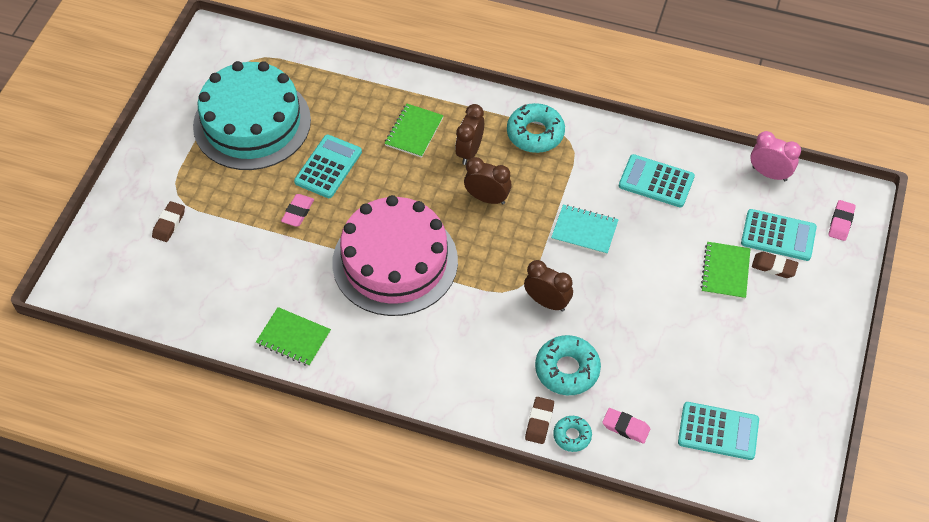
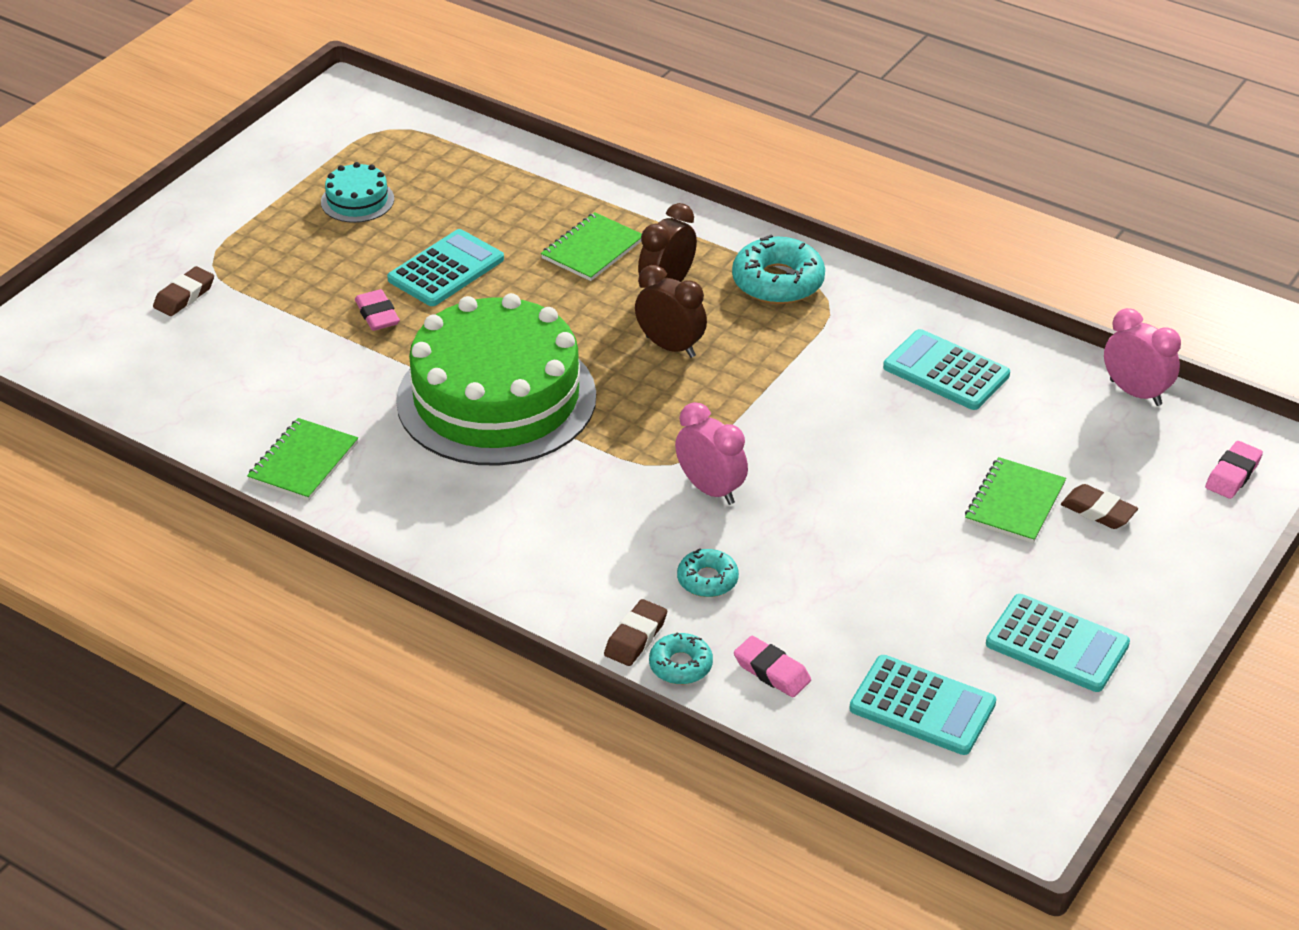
camera: 15 degrees right, 15 degrees down
turquoise cake [193,61,311,170] -> turquoise cake [321,162,394,223], size x0.41
green notebook [256,307,331,366] -> green notebook turned 75 degrees clockwise [247,418,358,501]
pink eraser [281,194,314,227] -> pink eraser turned 60 degrees counterclockwise [355,289,400,331]
pink cake [332,195,458,316] -> green cake [396,293,596,466]
brown clock [524,260,573,312] -> pink clock [675,402,748,505]
turquoise donut [535,335,601,395] -> turquoise donut [677,548,739,597], size x0.57
turquoise notebook [551,205,619,255] -> none
turquoise calculator [741,209,817,261] -> turquoise calculator moved to [986,594,1130,692]

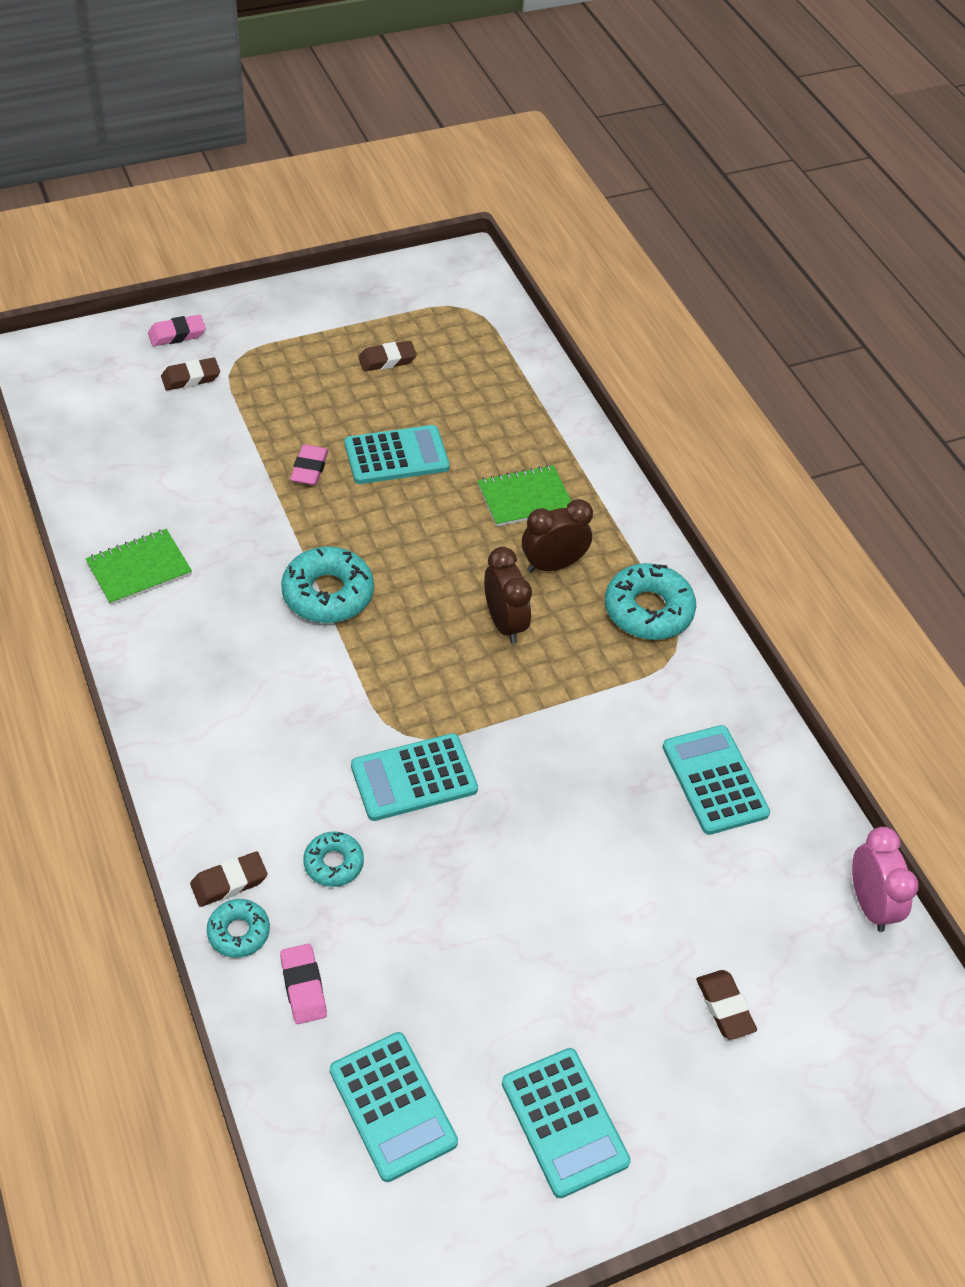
camera: 30 degrees right, 10 degrees up
turquoise cake [321,162,394,223] -> brown eraser [358,341,417,371]
green cake [396,293,596,466] -> turquoise donut [281,546,374,623]
pink clock [675,402,748,505] -> turquoise calculator [351,733,478,821]
green notebook [965,457,1066,543] -> none
pink eraser [1205,441,1263,499] -> pink eraser moved to [148,315,206,346]

